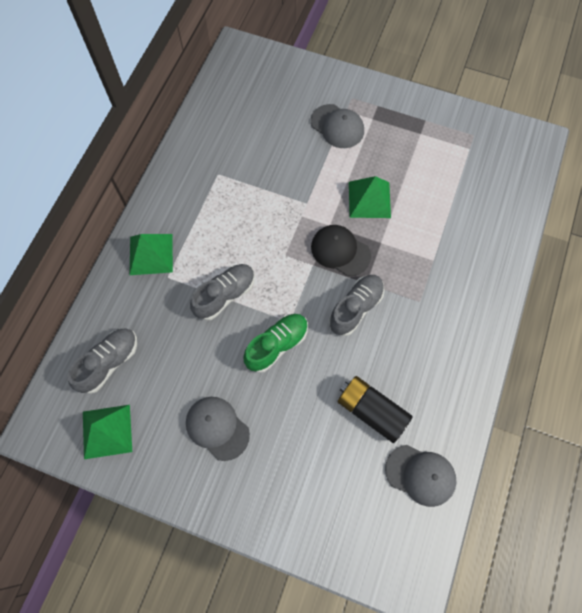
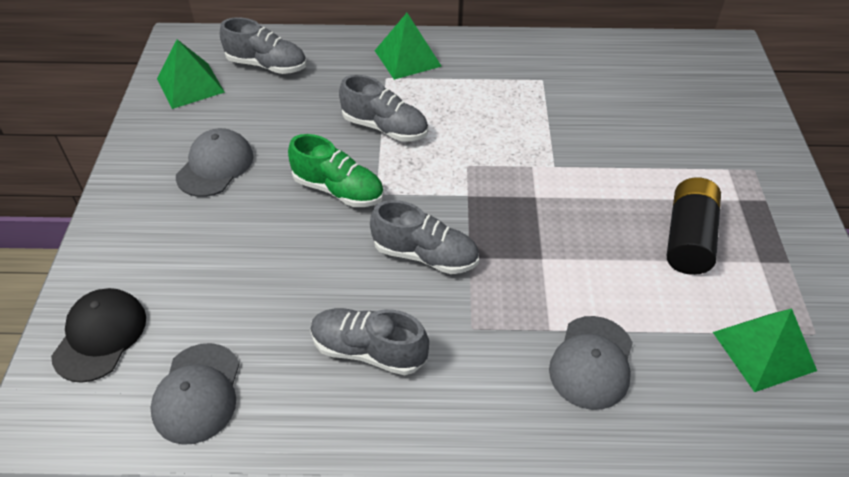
camera: 70 degrees right, 20 degrees down
grey cap [311,104,364,148] -> grey cap moved to [549,316,633,410]
black cap [311,225,371,276] -> black cap moved to [51,288,146,383]
black battery [338,376,413,443] -> black battery moved to [667,177,721,275]
green pyramid [349,176,391,218] -> green pyramid moved to [713,309,817,392]
none -> grey shoe [310,308,429,375]

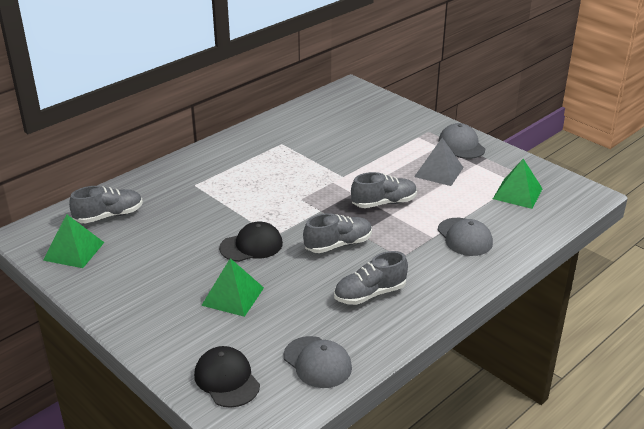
camera: 45 degrees left, 15 degrees down
grey cap [176,128,254,197] -> grey cap moved to [439,123,485,159]
green shoe [288,134,384,207] -> black cap [219,221,283,262]
grey shoe [339,75,428,141] -> grey shoe moved to [351,172,417,208]
green pyramid [375,13,442,80] -> green pyramid moved to [201,258,264,317]
black battery [667,177,721,275] -> grey pyramid [414,138,464,186]

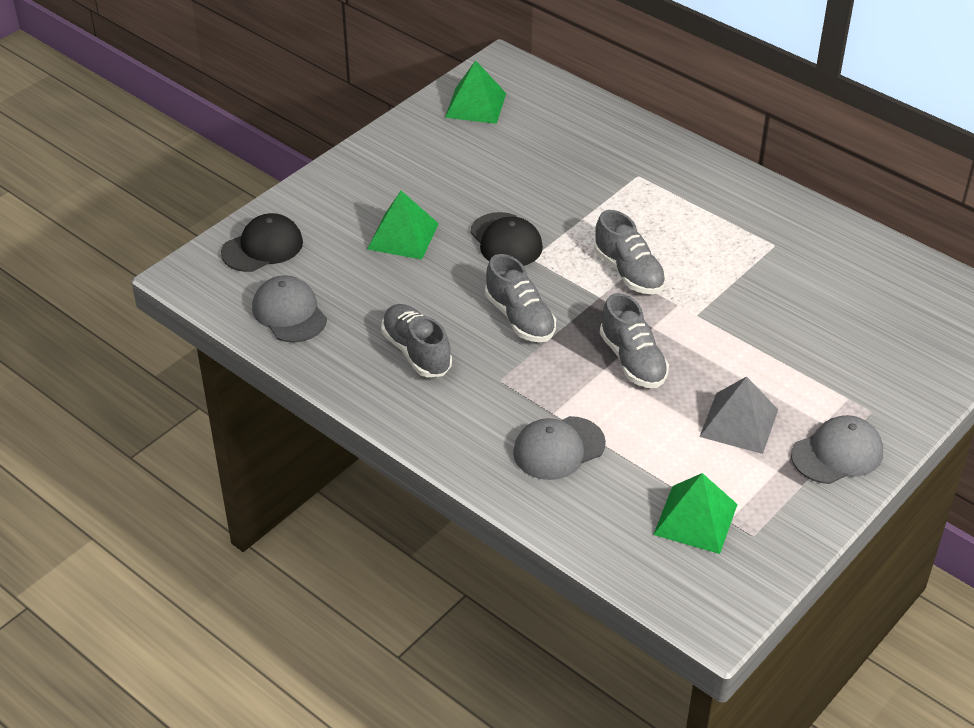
camera: 85 degrees right, 10 degrees up
grey shoe [69,186,143,223] -> grey shoe moved to [594,210,666,294]
grey cap [284,336,352,388] -> grey cap turned 105 degrees clockwise [252,275,327,343]

